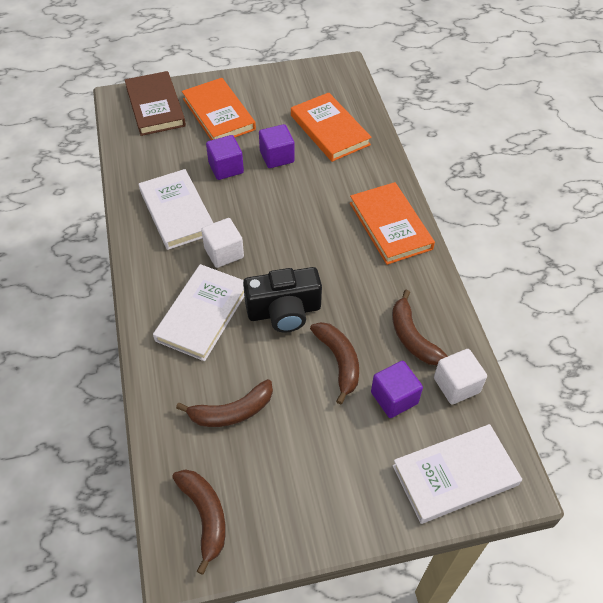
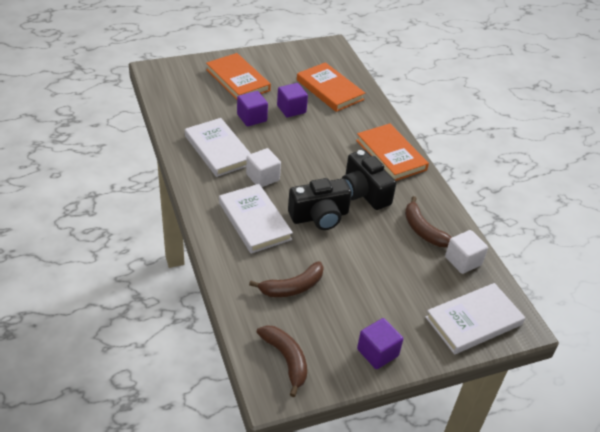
camera: 10 degrees left, 10 degrees down
brown book [125,71,186,136] -> none
white book [153,264,244,361] -> white book turned 45 degrees counterclockwise [219,184,293,254]
brown banana [310,322,359,405] -> none
purple cube [371,361,423,418] -> purple cube moved to [357,318,403,369]
none -> black camera [342,150,396,210]

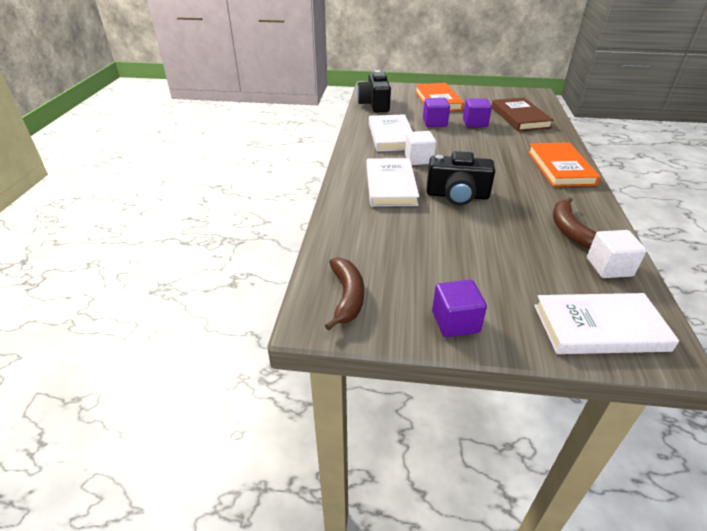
camera: 30 degrees right, 5 degrees down
brown banana [249,261,324,297] -> none
orange book [297,62,365,112] -> brown book [492,97,554,131]
black camera [342,150,396,210] -> black camera moved to [357,70,391,112]

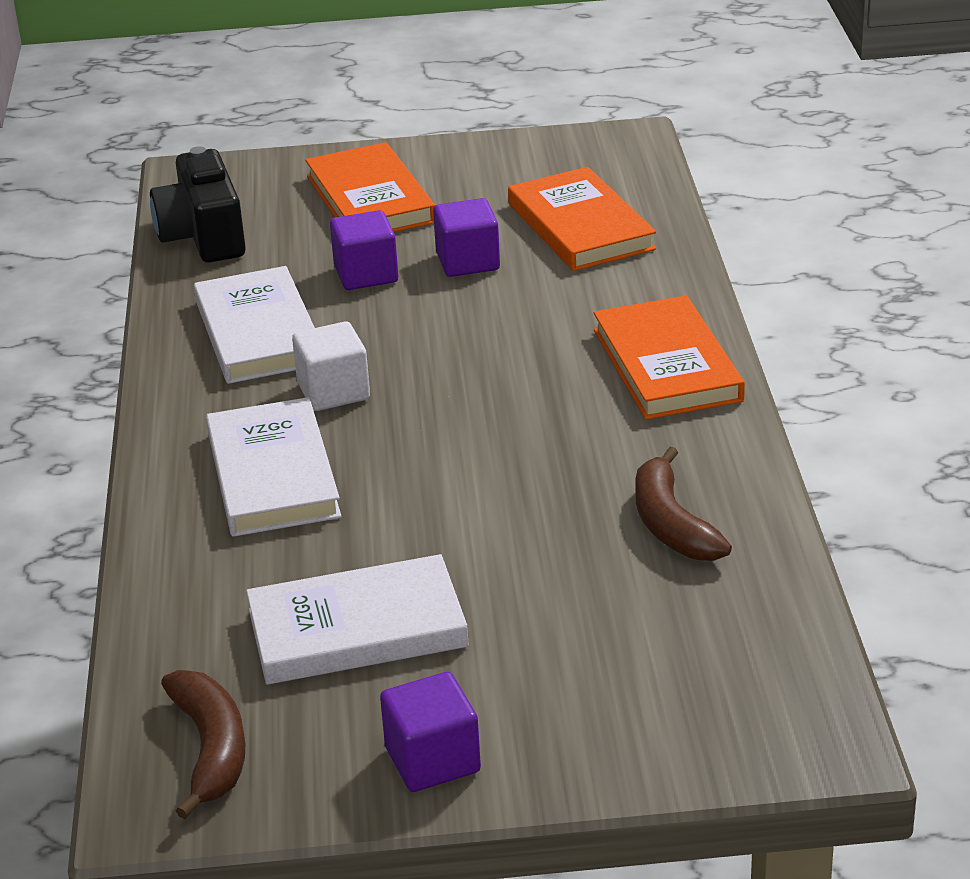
camera: 10 degrees left, 5 degrees down
black camera [427,151,495,205] -> none
brown book [492,97,554,131] -> orange book [508,167,656,271]
white book [534,293,679,354] -> white book moved to [246,554,469,685]
white cube [587,230,647,278] -> none

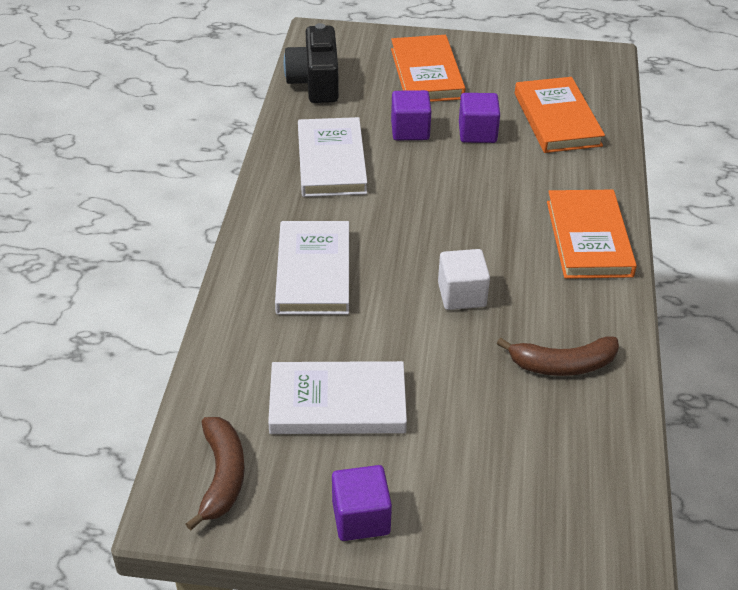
camera: 10 degrees right, 10 degrees up
white cube [292,322,370,411] -> white cube moved to [438,249,490,310]
brown banana [635,447,732,561] -> brown banana turned 90 degrees counterclockwise [497,337,619,376]

